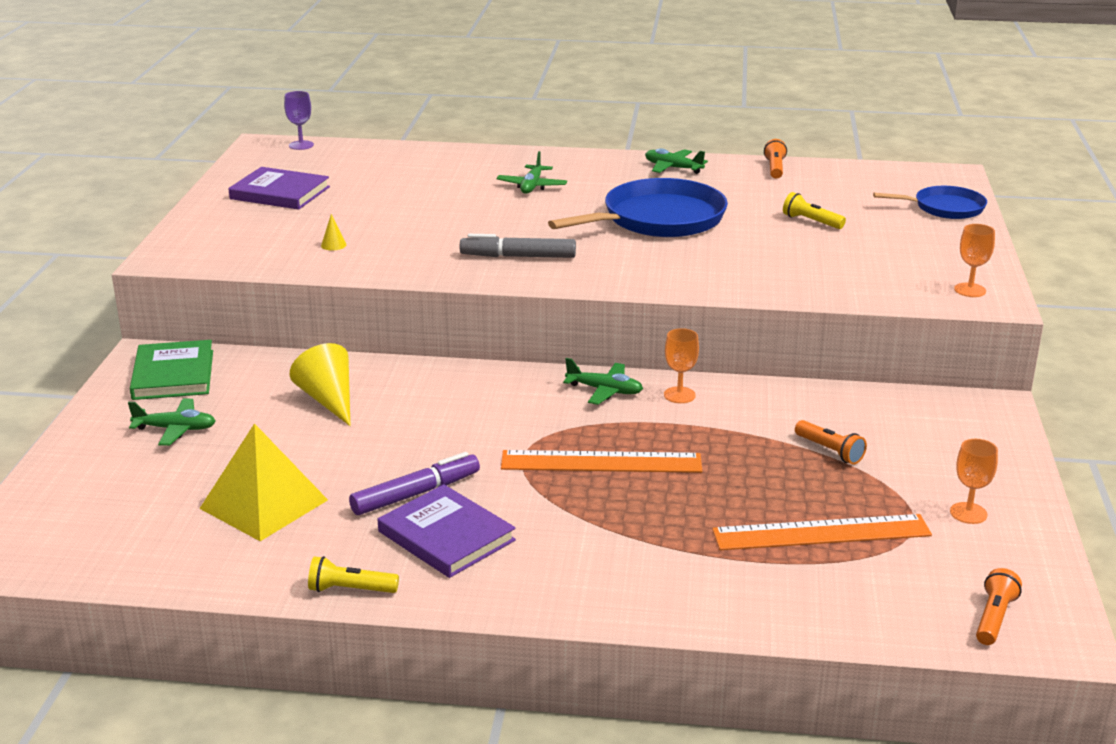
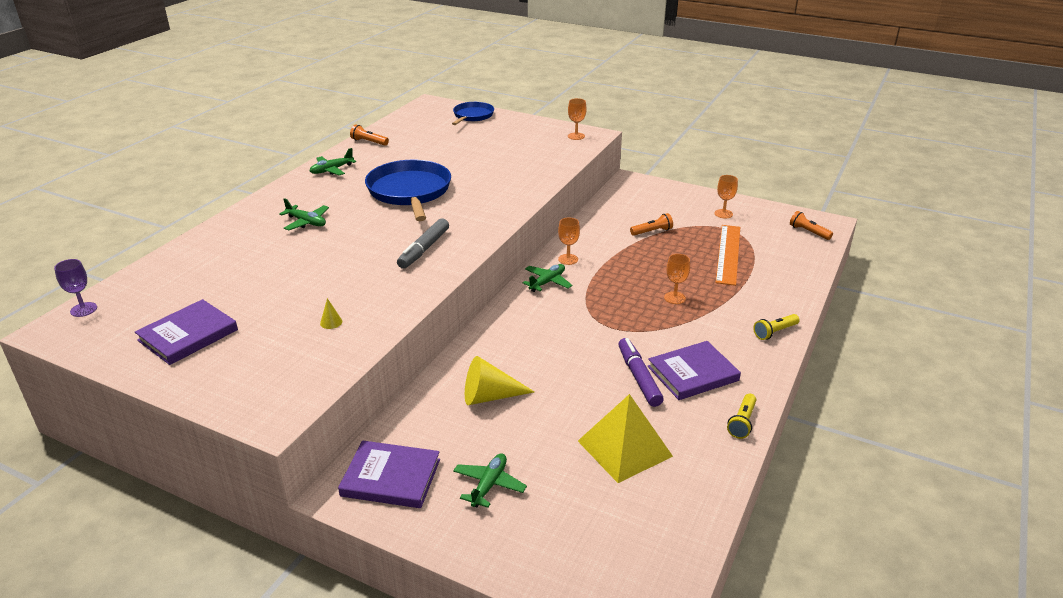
camera: 70 degrees left, 5 degrees up
green book [130,340,213,400] -> purple book [338,440,440,508]
orange ruler [501,450,702,473] -> none
yellow flashlight [783,192,846,229] -> yellow flashlight moved to [753,314,800,340]
none -> orange goblet [664,254,690,304]

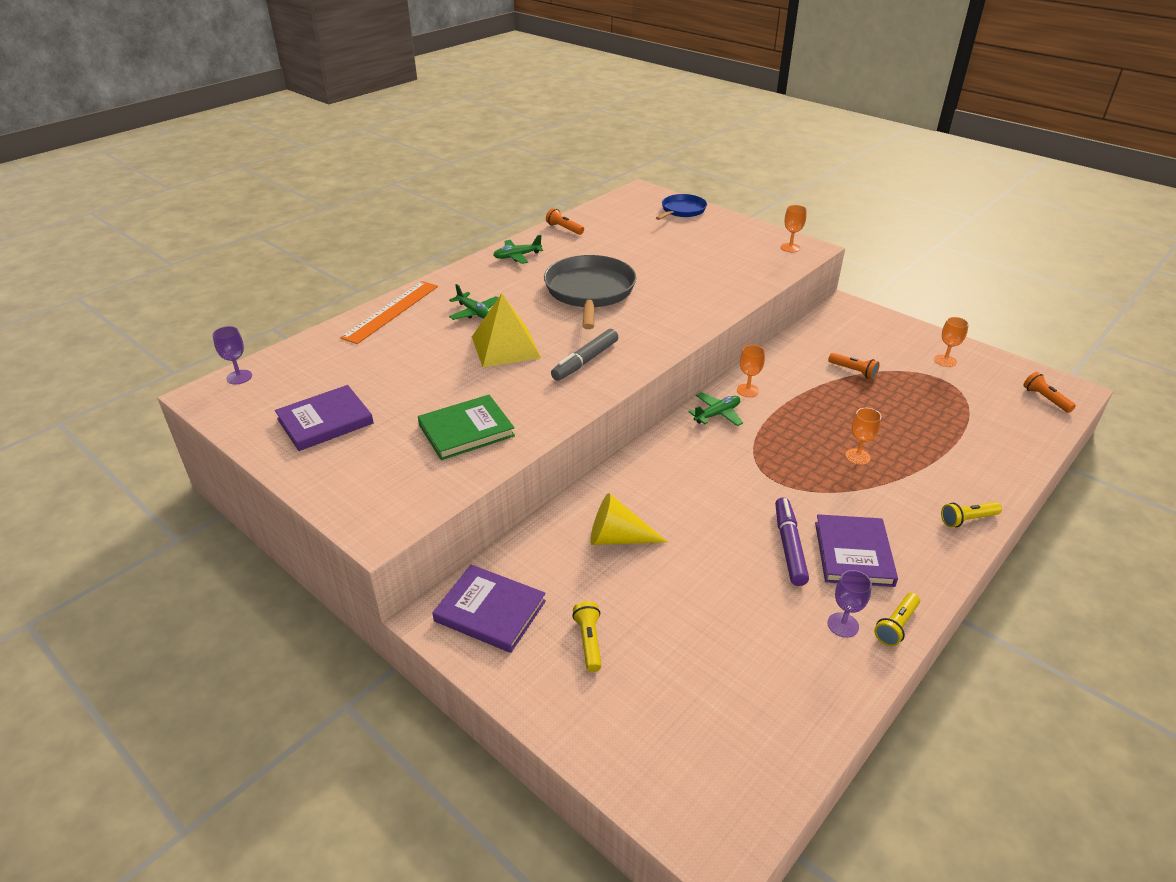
camera: 15 degrees right, 5 degrees up
yellow cone [320,298,342,329] -> green book [418,395,515,460]
blue pan [365,160,451,221] -> grey pan [544,255,637,329]
green plane [453,453,527,508] -> yellow flashlight [572,601,602,672]
yellow pyramid [578,394,673,483] -> yellow pyramid moved to [472,293,541,368]
orange flashlight [630,213,673,236] -> orange flashlight turned 45 degrees clockwise [828,353,880,379]
purple book [648,341,741,400] -> purple book turned 75 degrees counterclockwise [815,514,898,587]
orange ruler [715,225,740,286] -> orange ruler moved to [340,281,438,344]
none -> purple goblet [827,570,872,638]

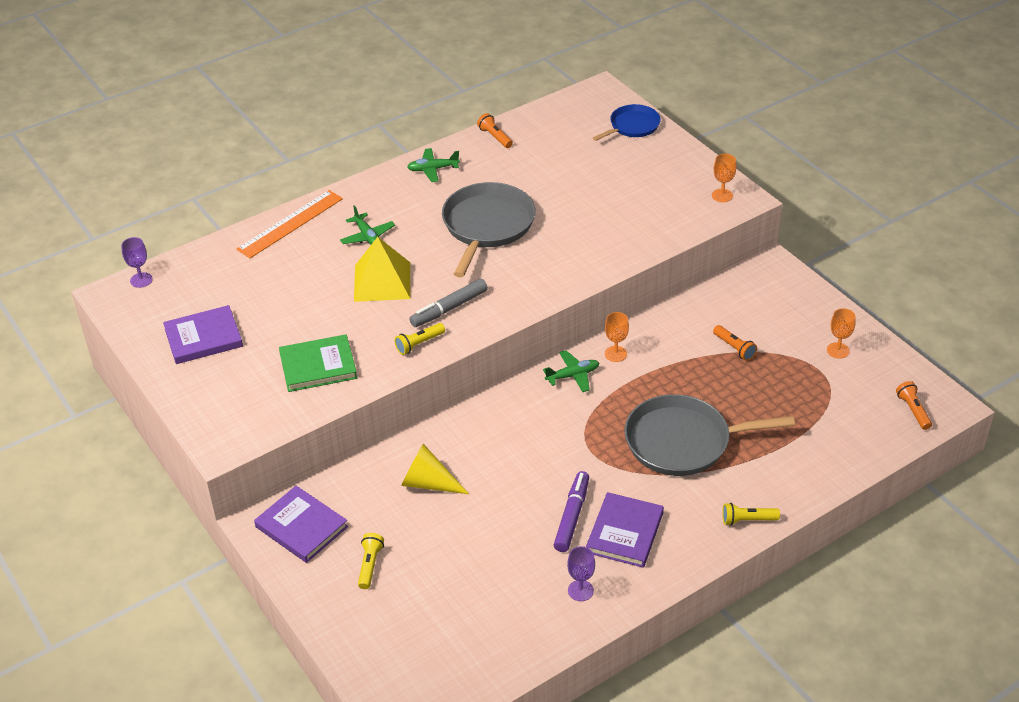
camera: 15 degrees right, 5 degrees up
orange goblet [845,408,882,465] -> grey pan [624,394,795,476]
yellow flashlight [874,593,920,646] -> yellow flashlight moved to [394,323,445,355]

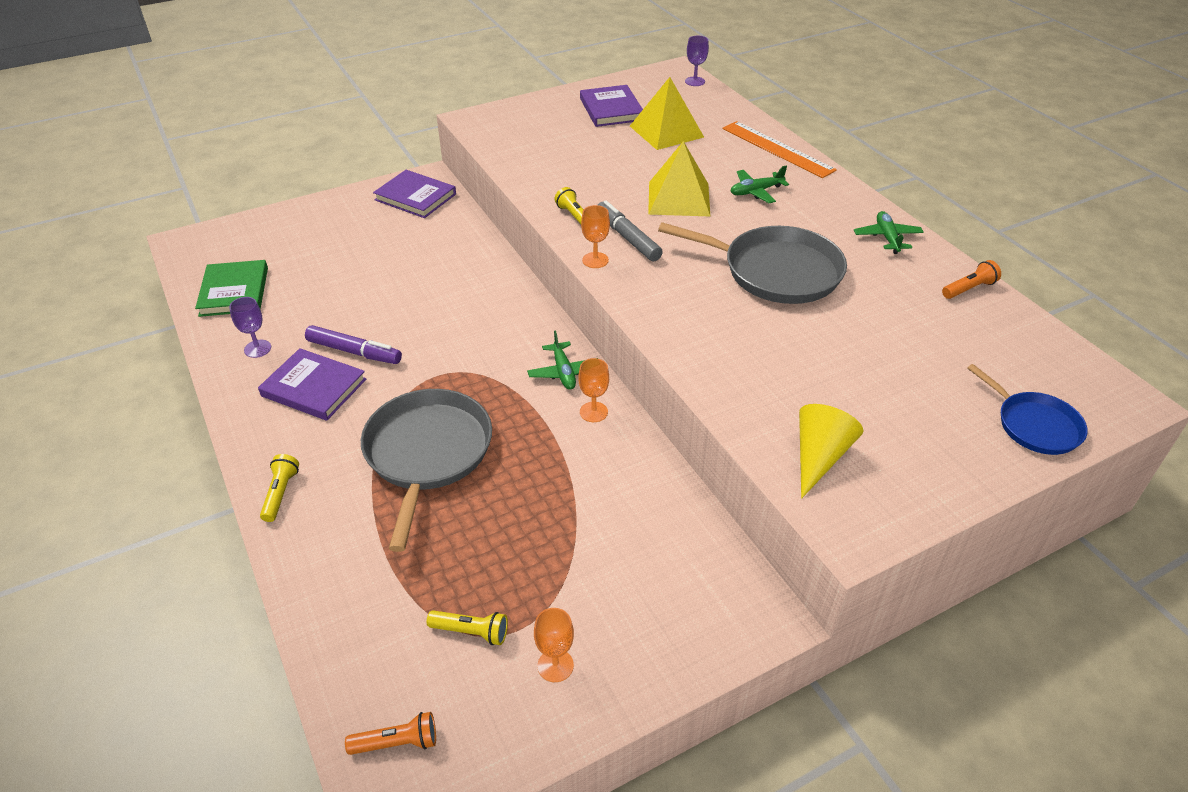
camera: 95 degrees right, 0 degrees up
purple book [254,486,348,563] -> purple book turned 75 degrees clockwise [373,170,456,218]
green book [279,334,357,392] -> green book moved to [195,260,268,317]
yellow flashlight [358,533,384,589] -> yellow flashlight moved to [427,610,508,645]
yellow cone [401,444,469,494] -> yellow cone moved to [799,404,864,499]
orange goblet [712,154,737,202] -> orange goblet moved to [581,205,610,268]
orange flashlight [713,325,757,361] -> none
none -> yellow pyramid [630,77,704,150]

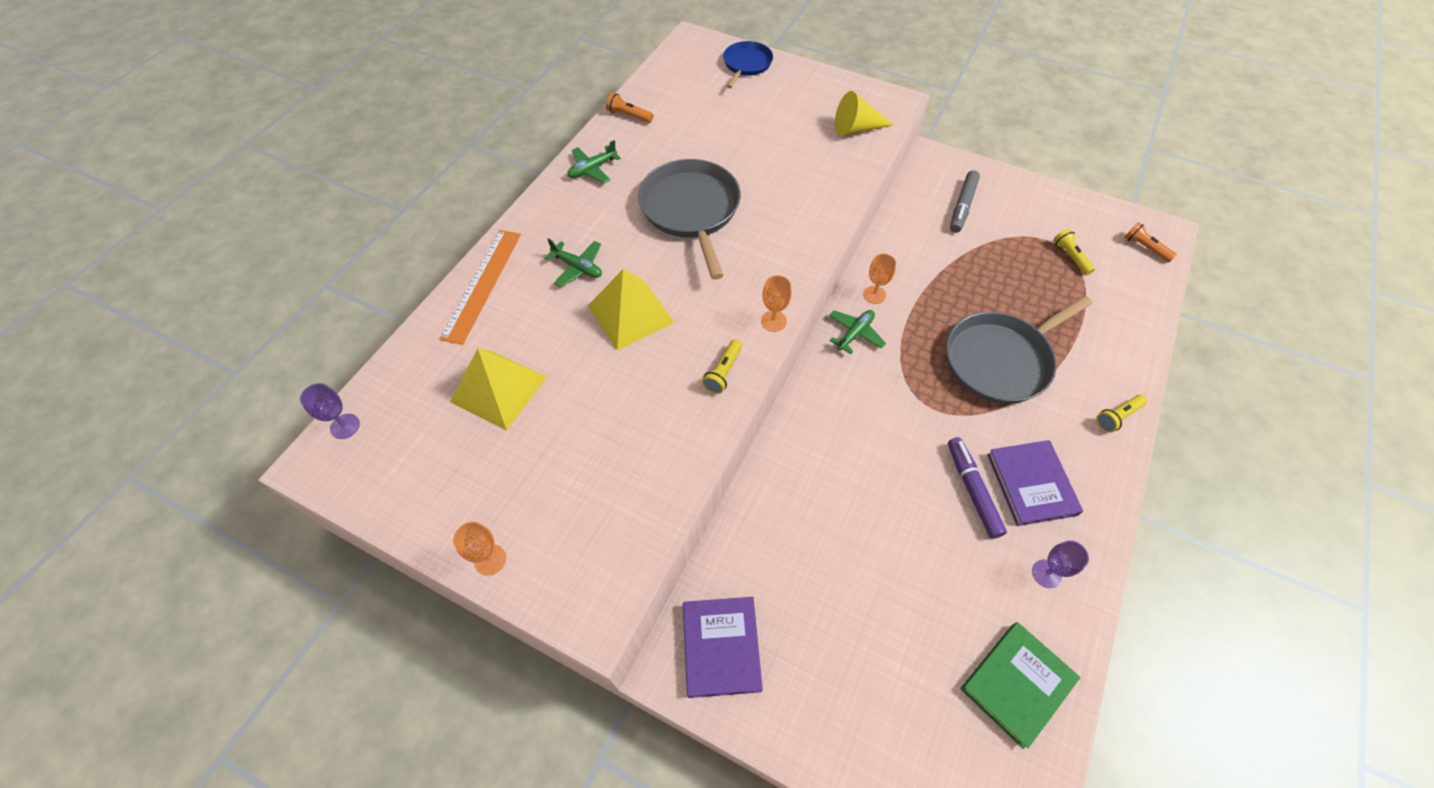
camera: 125 degrees left, 15 degrees up
orange goblet [534,608,574,682] -> orange goblet moved to [453,522,506,576]
purple book [580,85,643,127] -> none
grey marker [598,200,663,262] -> grey marker moved to [950,170,980,233]

